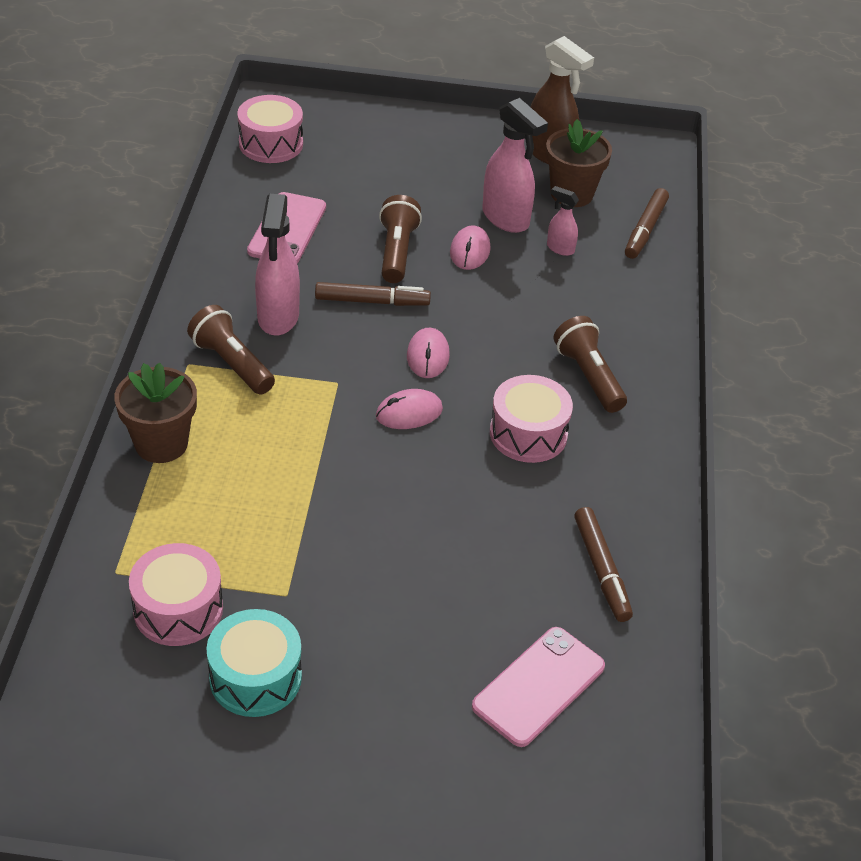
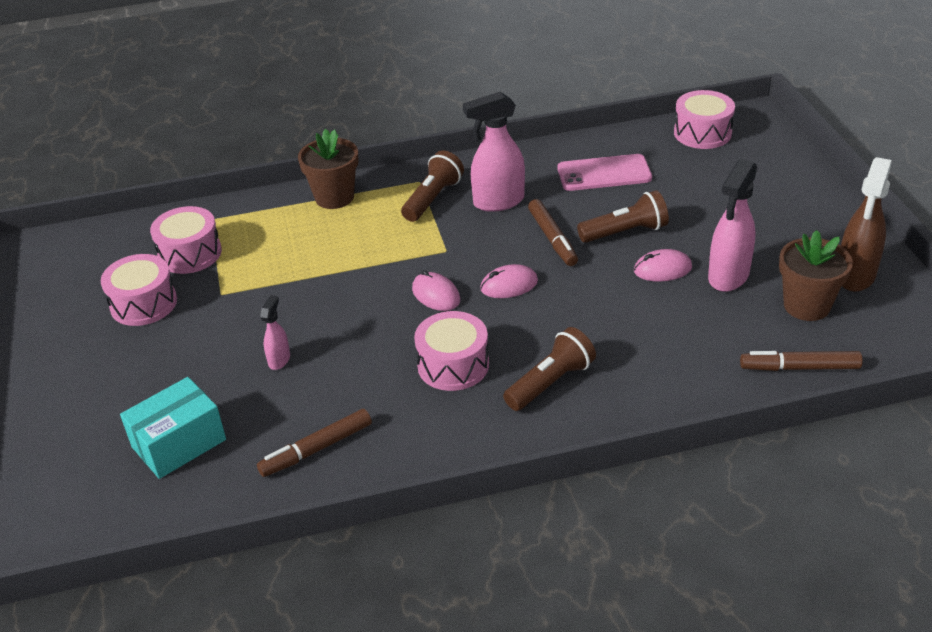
camera: 75 degrees right, 5 degrees down
turquoise drum [207,609,302,717] -> pink drum [101,254,177,326]
pink phone [472,627,605,747] -> turquoise box [120,377,226,479]
pink spray bottle [547,186,579,256] -> pink spray bottle moved to [260,295,290,370]

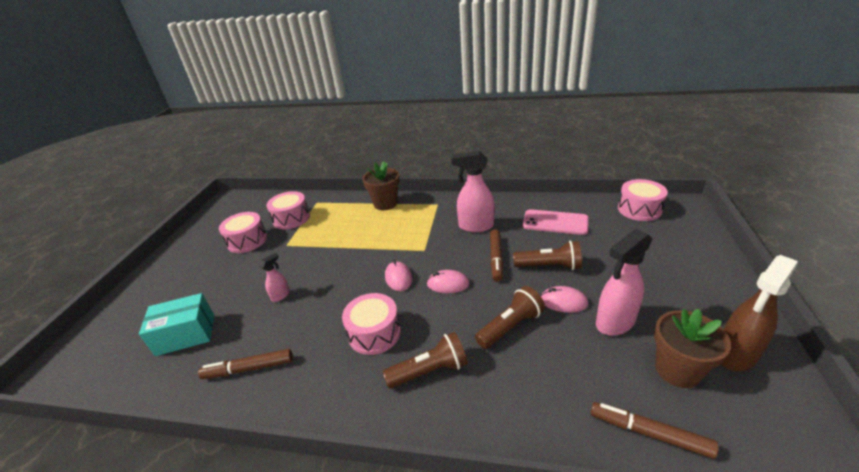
camera: 25 degrees right, 5 degrees down
brown flashlight [401,150,464,222] -> brown flashlight moved to [475,286,545,349]

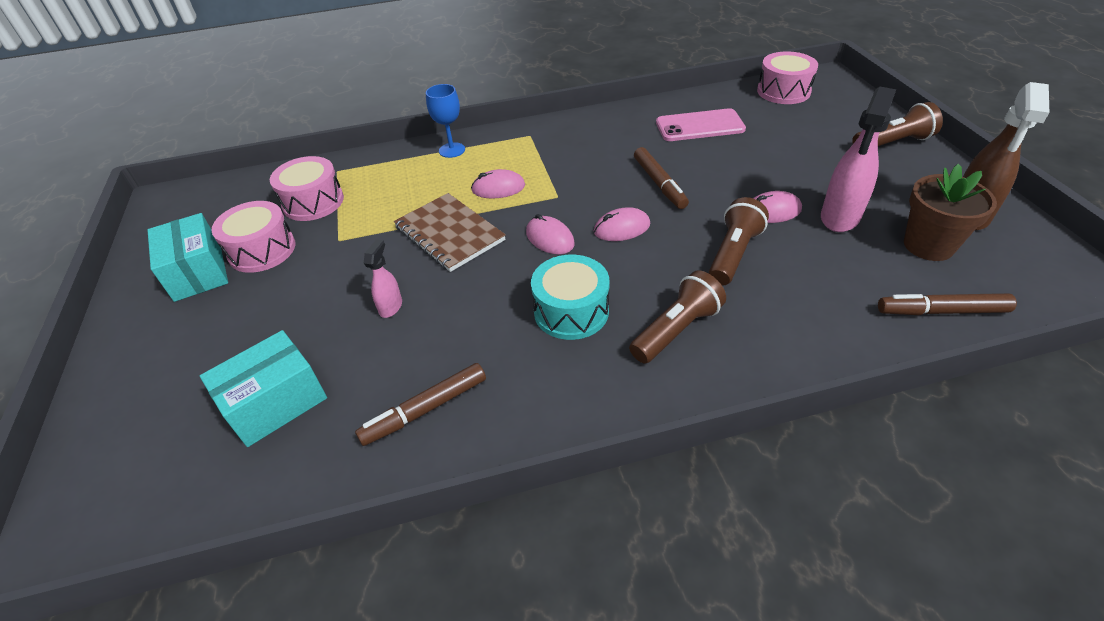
camera: 25 degrees left, 10 degrees up
pink drum [342,293,401,355] -> turquoise drum [531,255,609,340]
brown flower pot [362,161,400,210] -> blue goblet [426,84,465,158]
pink spray bottle [451,151,495,232] -> none
brown flashlight [513,241,582,270] -> brown flashlight moved to [852,102,943,146]
none -> turquoise box [148,213,228,302]
none -> brown notebook [394,193,506,272]
none -> pink mouse [471,169,525,199]

